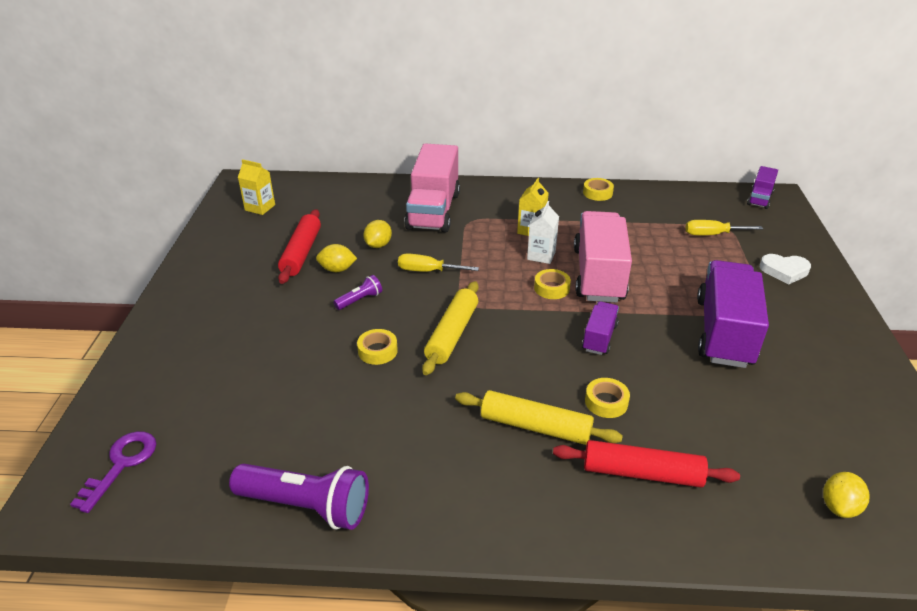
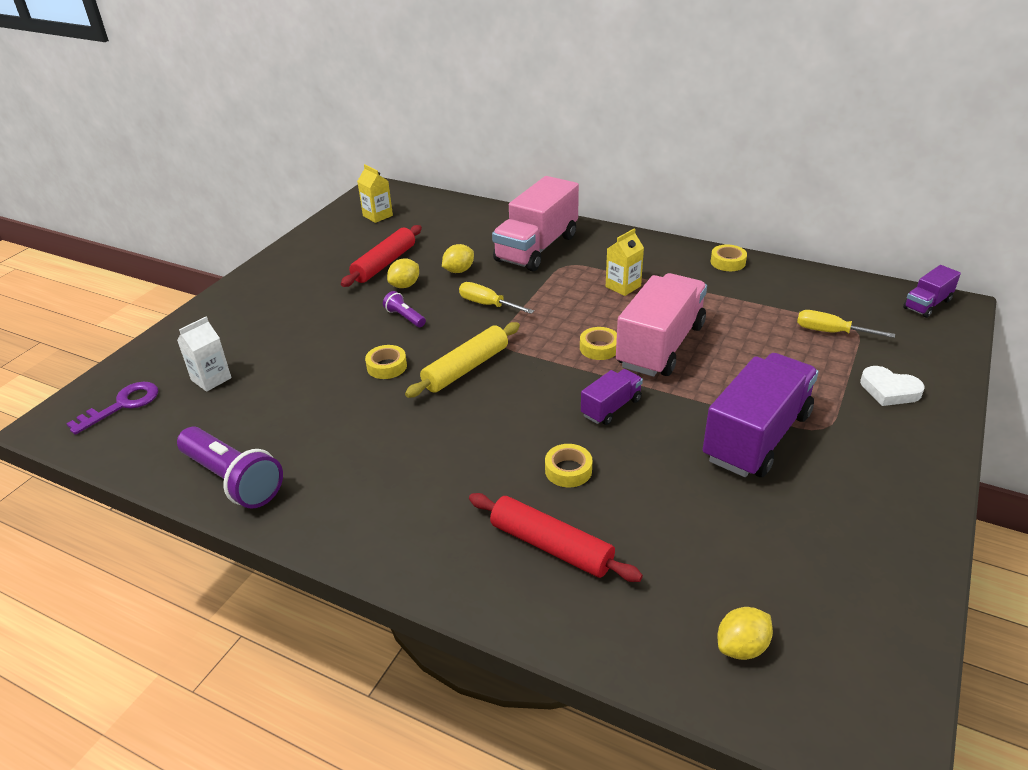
camera: 25 degrees right, 0 degrees up
yellow lemon [316,244,357,272] -> yellow lemon turned 75 degrees counterclockwise [387,258,419,288]
purple flashlight [333,275,382,310] -> purple flashlight turned 120 degrees counterclockwise [383,291,426,327]
yellow rolling pin [455,390,623,445] -> none
white carton [527,201,559,264] -> white carton moved to [177,317,232,392]

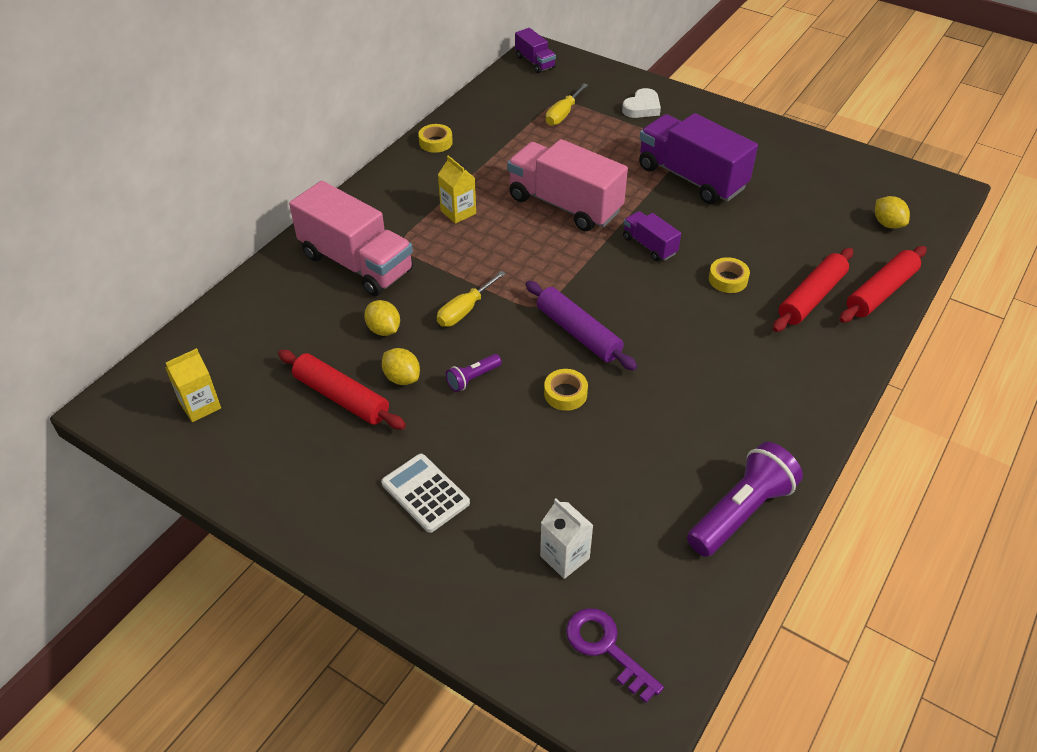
camera: 85 degrees left, 10 degrees up
yellow rolling pin [405,322,520,398] -> purple rolling pin [525,281,637,371]
yellow tape [580,327,617,360] -> none
none -> white calculator [381,454,470,533]
none -> red rolling pin [839,246,927,323]

